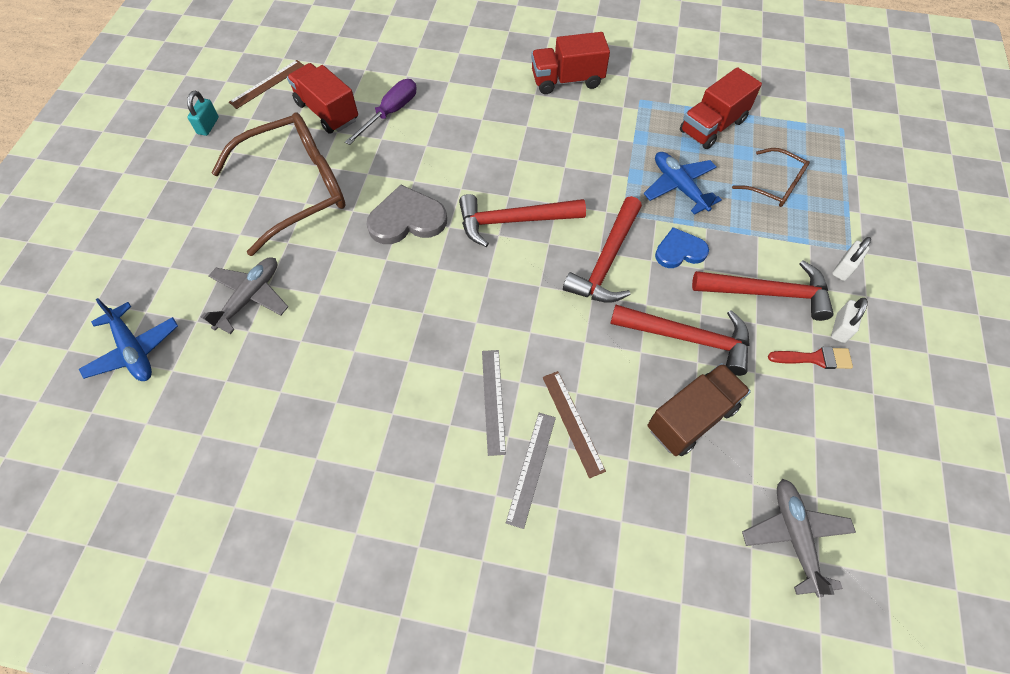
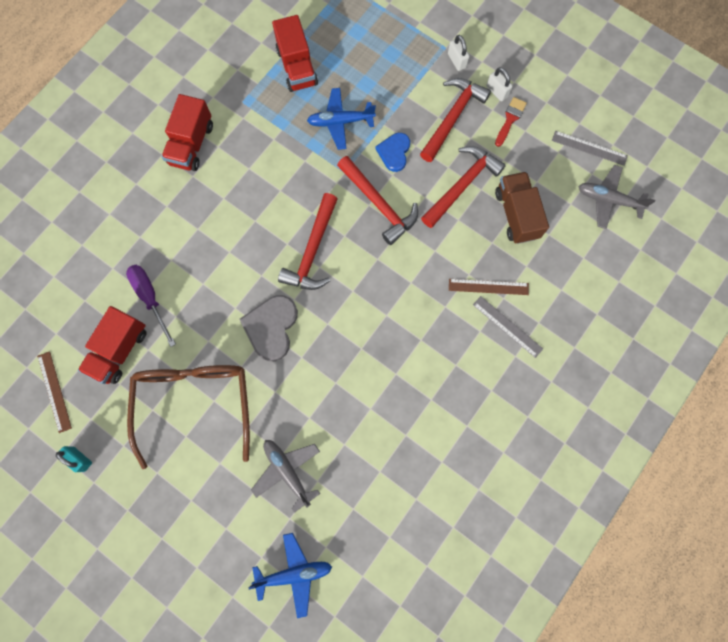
camera: 65 degrees left, 15 degrees up
red truck [287,63,358,134] -> red truck turned 45 degrees counterclockwise [78,306,147,384]
grey ruler [482,350,506,456] -> grey ruler moved to [552,131,628,166]
brown glasses [732,148,810,207] -> none

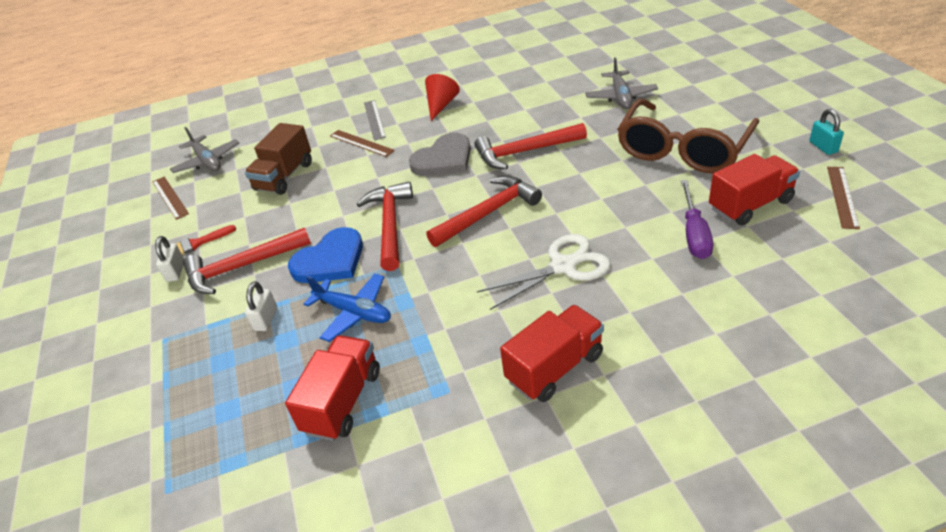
camera: 140 degrees left, 35 degrees down
grey heart [239,295,298,361] -> grey heart moved to [409,133,471,176]
blue plane [249,533,332,618] -> none
blue heart [375,133,410,172] -> blue heart [288,227,363,283], size x1.53
red hammer [421,146,506,228] -> red hammer moved to [474,123,587,169]
white padlock [448,35,470,71] -> white padlock moved to [245,281,277,331]
grey ruler [552,131,628,166] -> brown ruler [153,177,189,220]
none -> red cone [425,74,460,121]
none -> white scissors [477,234,611,310]

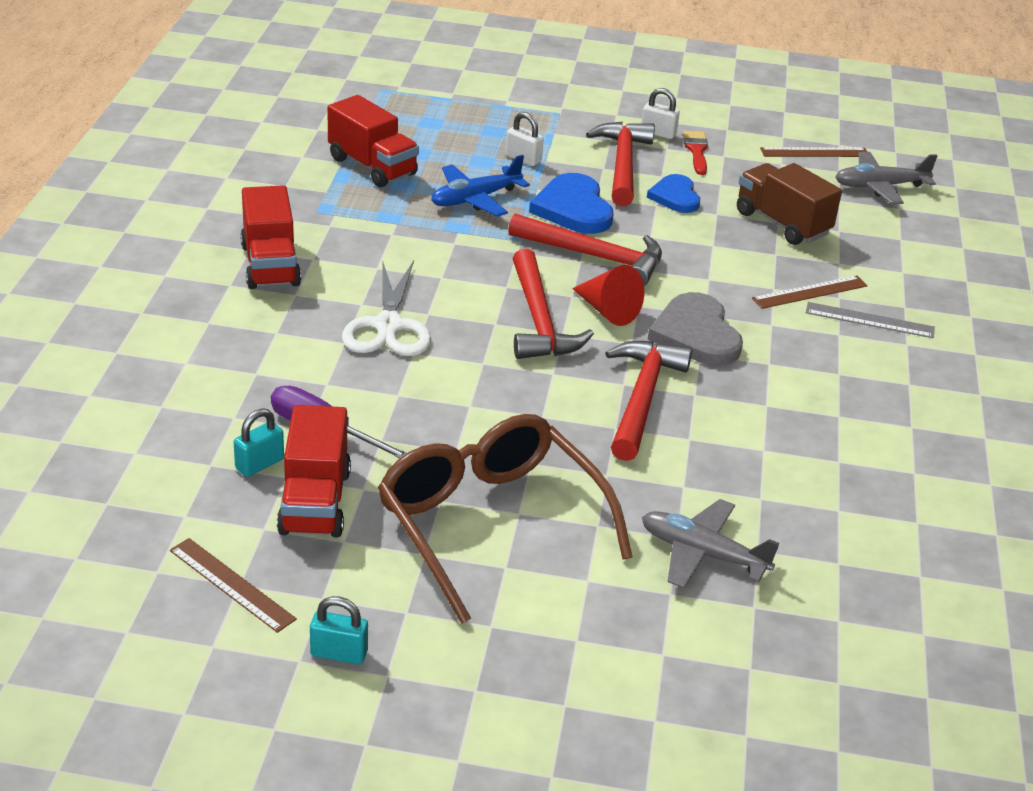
camera: 110 degrees right, 5 degrees down
red cone [425,74,460,121] -> red cone moved to [572,265,644,326]
none -> turquoise padlock [234,408,284,477]
none -> blue heart [647,174,700,213]

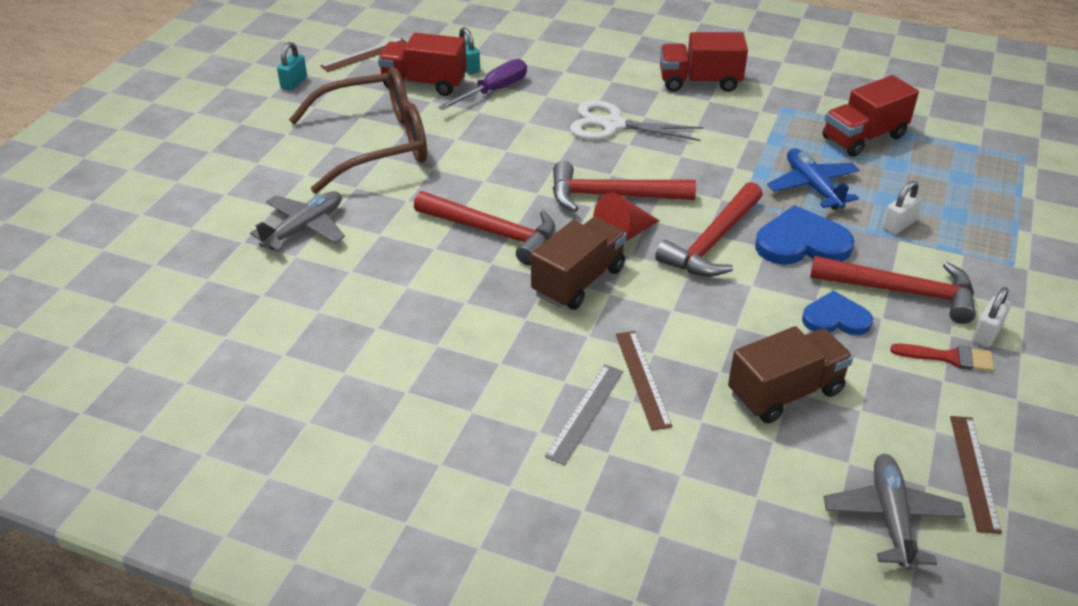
camera: 105 degrees right, 5 degrees up
grey heart [648,292,743,366] -> brown truck [531,217,627,310]

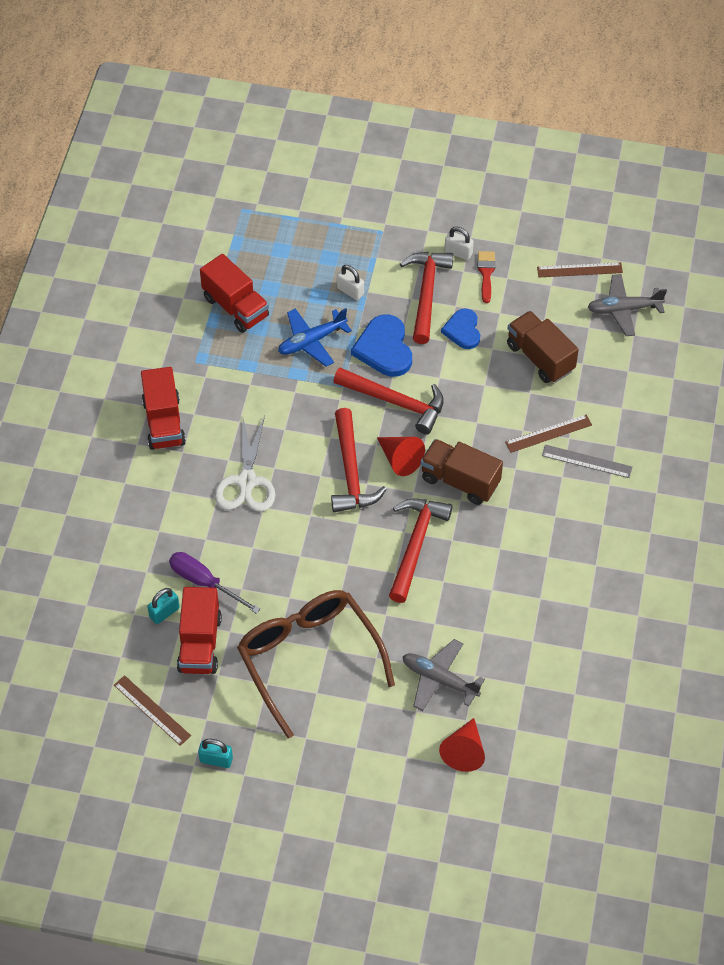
camera: 100 degrees left, 15 degrees up
none -> red cone [439,718,485,772]

